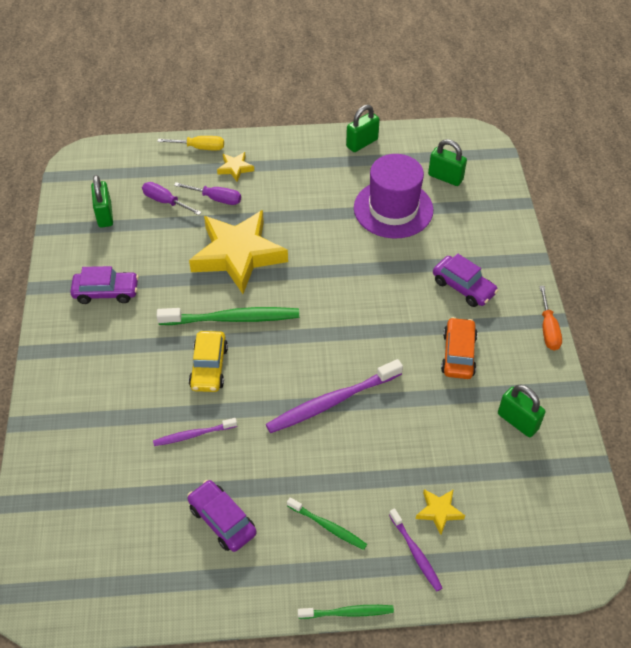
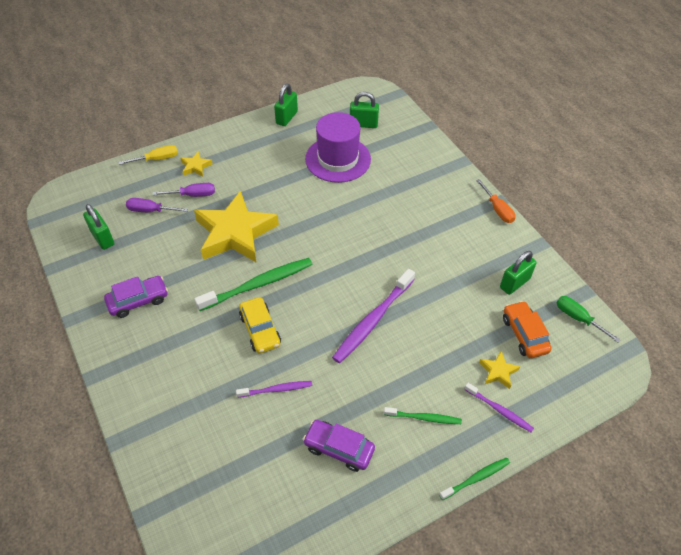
camera: 25 degrees left, 0 degrees up
purple toothbrush [153,418,237,446] -> purple toothbrush turned 150 degrees counterclockwise [236,381,312,398]
purple car [433,253,498,307] -> none
orange car [441,317,478,379] -> orange car moved to [503,301,552,358]
green padlock [498,385,546,437] -> green padlock turned 60 degrees counterclockwise [500,251,537,295]
none -> green screwdriver [557,296,620,343]

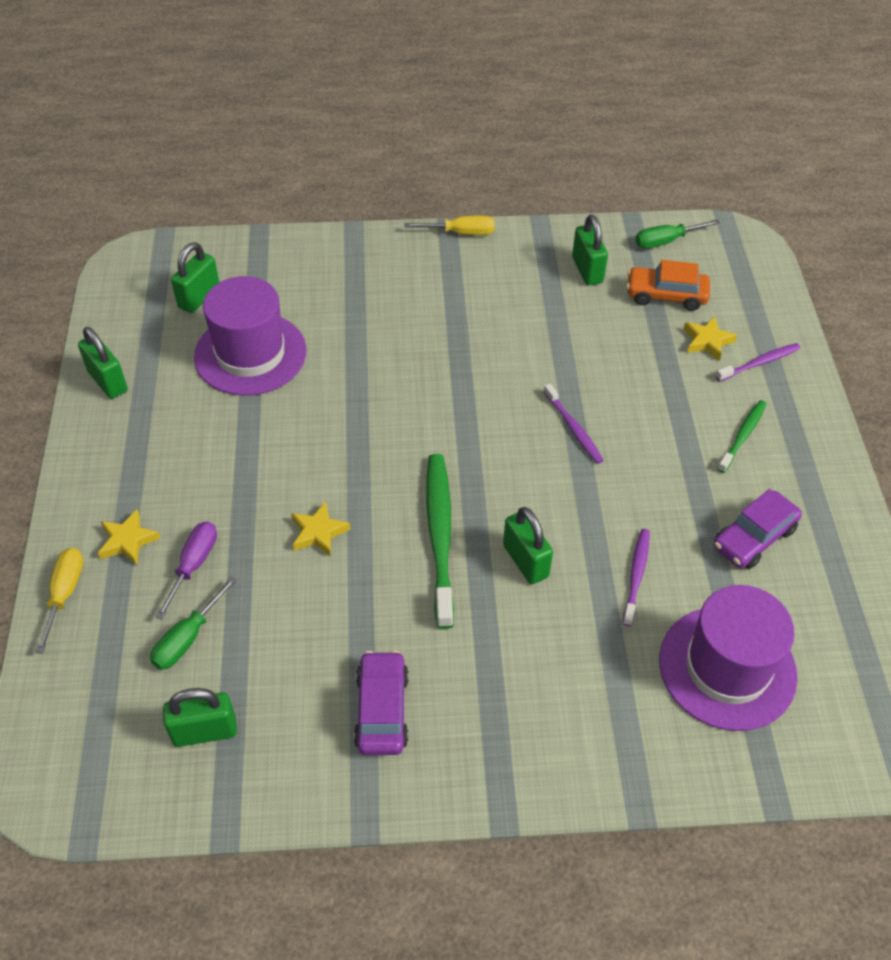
camera: 65 degrees left, 0 degrees up
purple screwdriver [126,198,188,212] -> green screwdriver [150,576,237,670]
yellow star [194,191,279,262] -> yellow star [291,501,350,557], size x0.41
yellow car [239,297,281,353] -> green padlock [503,507,553,584]
purple toothbrush [332,269,415,363] -> purple toothbrush [544,384,604,464], size x0.55
green toothbrush [439,458,510,500] -> none
orange screwdriver [476,179,516,223] -> yellow screwdriver [405,216,495,235]
none -> purple hat [659,585,798,731]

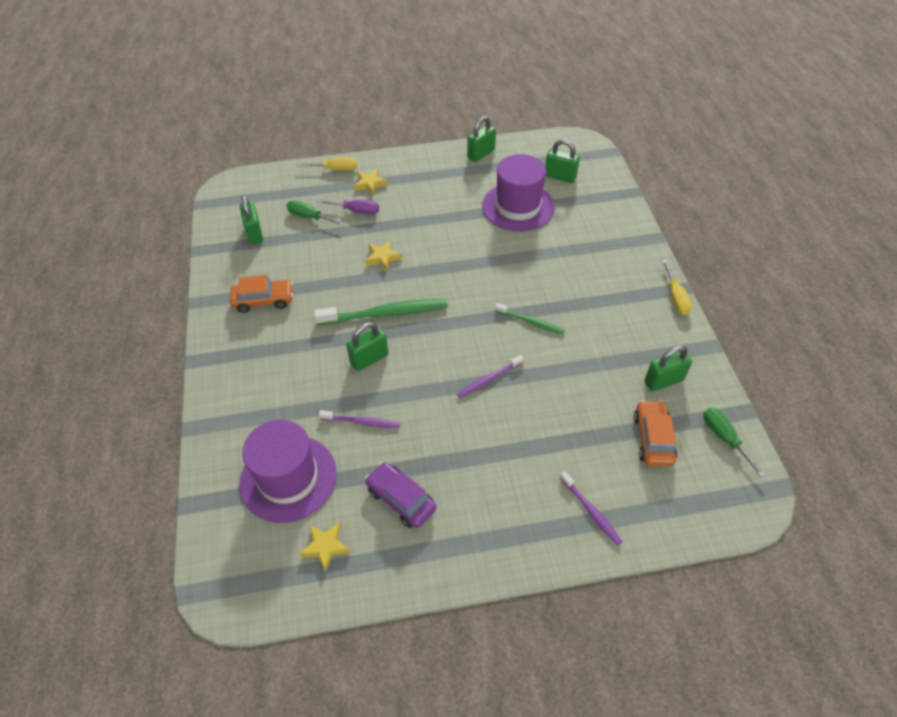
camera: 85 degrees right, 0 degrees up
purple car [354,651,409,755] -> orange car [230,275,293,313]
yellow star [684,316,737,361] -> yellow star moved to [299,523,350,572]
green toothbrush [717,400,767,473] -> green toothbrush moved to [495,303,565,335]

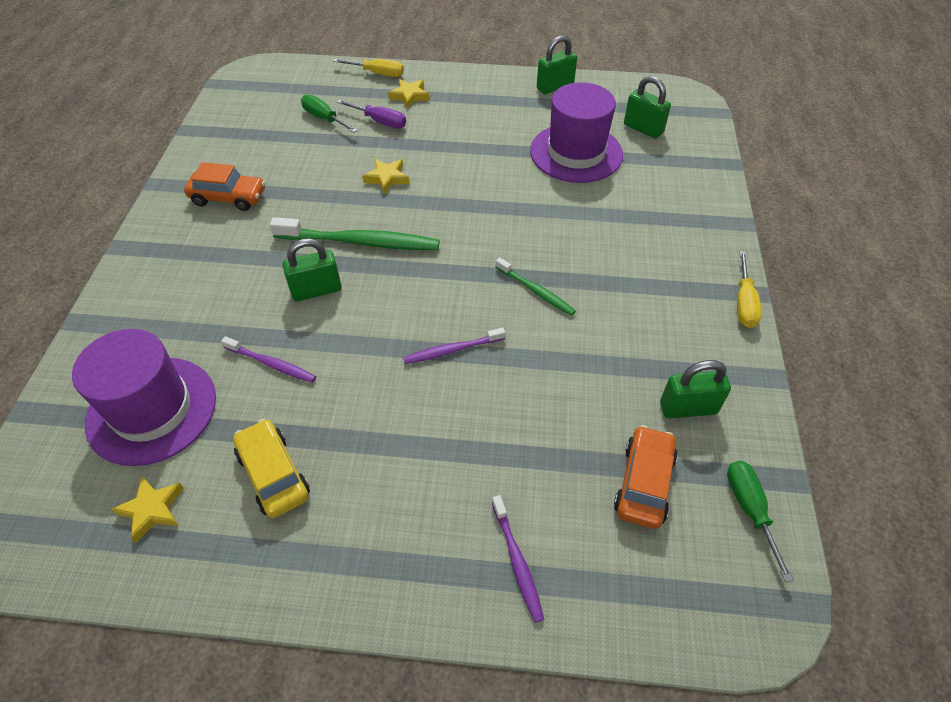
camera: 15 degrees right, 0 degrees up
green padlock [240,194,263,244] -> none
purple car [365,462,437,528] -> yellow car [233,419,310,518]

